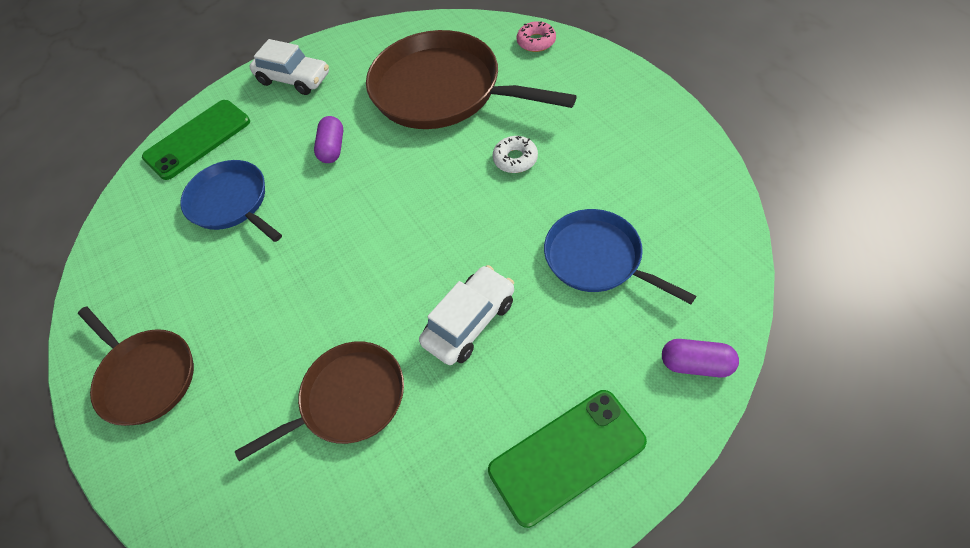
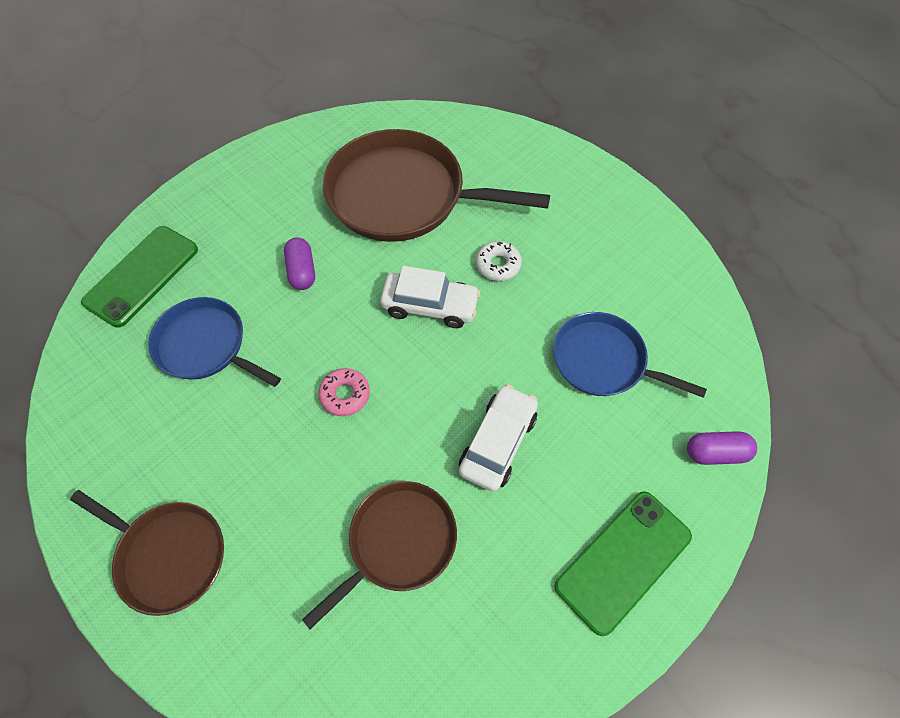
camera: 20 degrees left, 5 degrees up
white car [250,39,329,95] -> white car moved to [380,266,480,328]
pink donut [517,21,556,52] -> pink donut moved to [318,368,370,416]

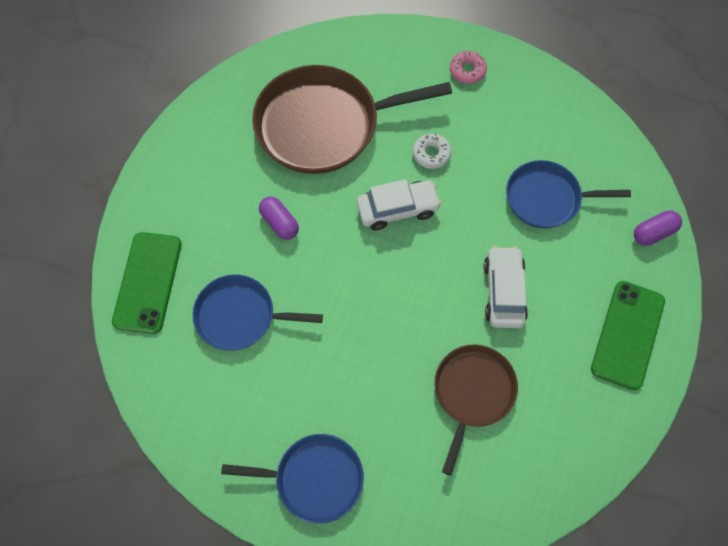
camera: 25 degrees left, 5 degrees up
brown pan [70,490,224,616] -> blue pan [221,434,364,524]
pink donut [318,368,370,416] -> pink donut moved to [450,51,487,84]

